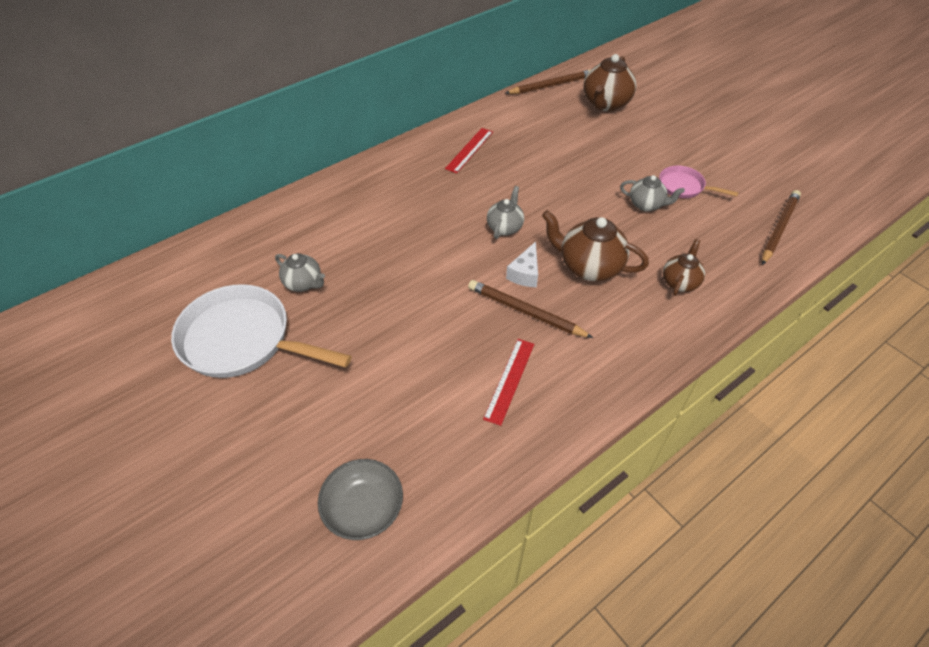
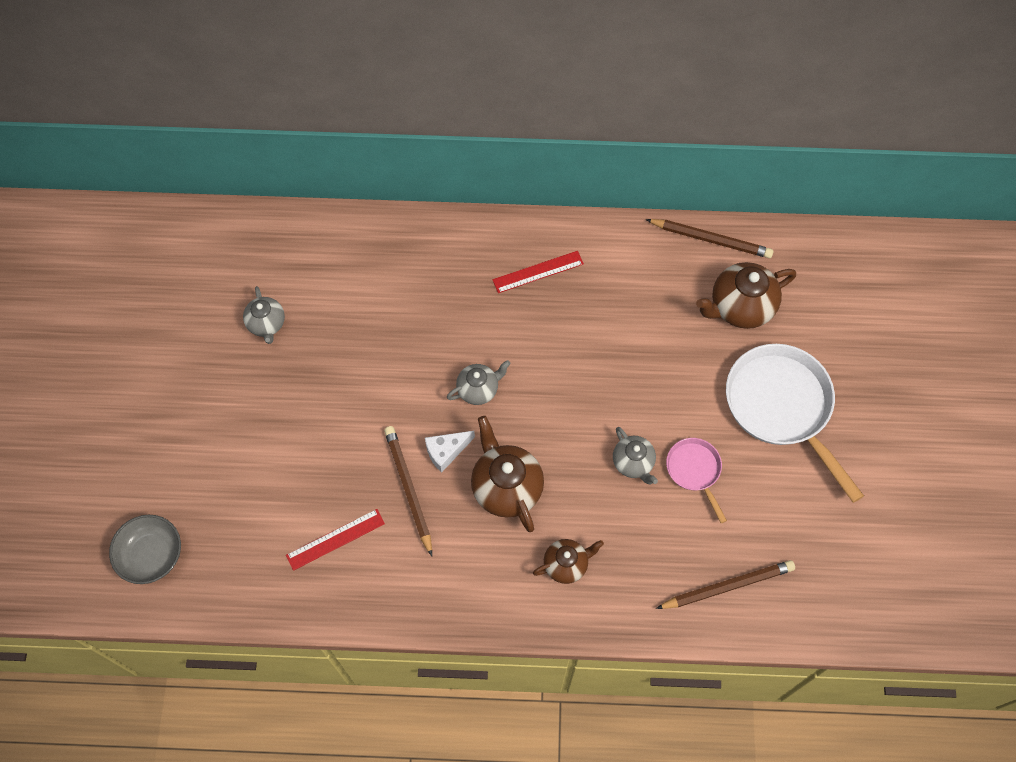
camera: 40 degrees right, 15 degrees up
white pan [171,284,352,378] -> white pan moved to [726,344,864,503]

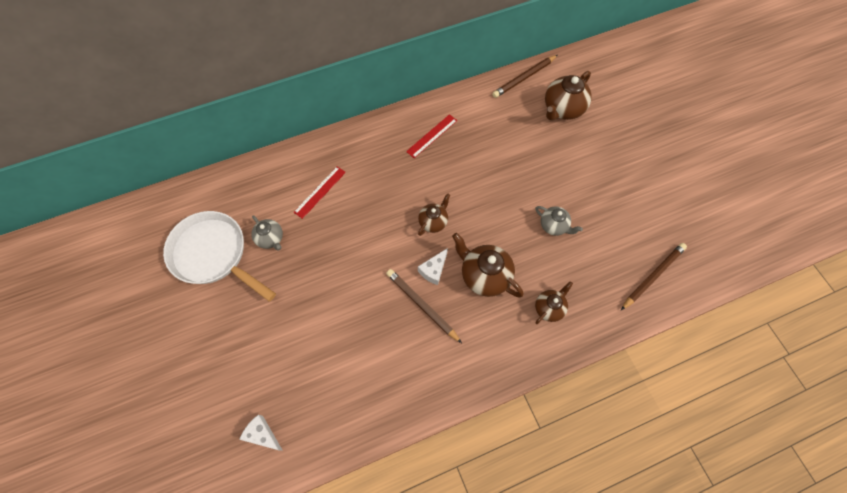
camera: 25 degrees left, 0 degrees up
grey bowl [109,515,181,584] -> white cheese [239,415,283,451]
red ruler [286,509,385,571] -> red ruler moved to [294,166,346,219]
grey teapot [447,360,511,405] -> brown teapot [418,193,450,236]
brown pencil [646,219,773,258] -> brown pencil turned 150 degrees clockwise [492,55,558,98]
pink pan [666,438,727,523] -> none
white pan [726,344,864,503] -> white pan moved to [163,211,276,301]

